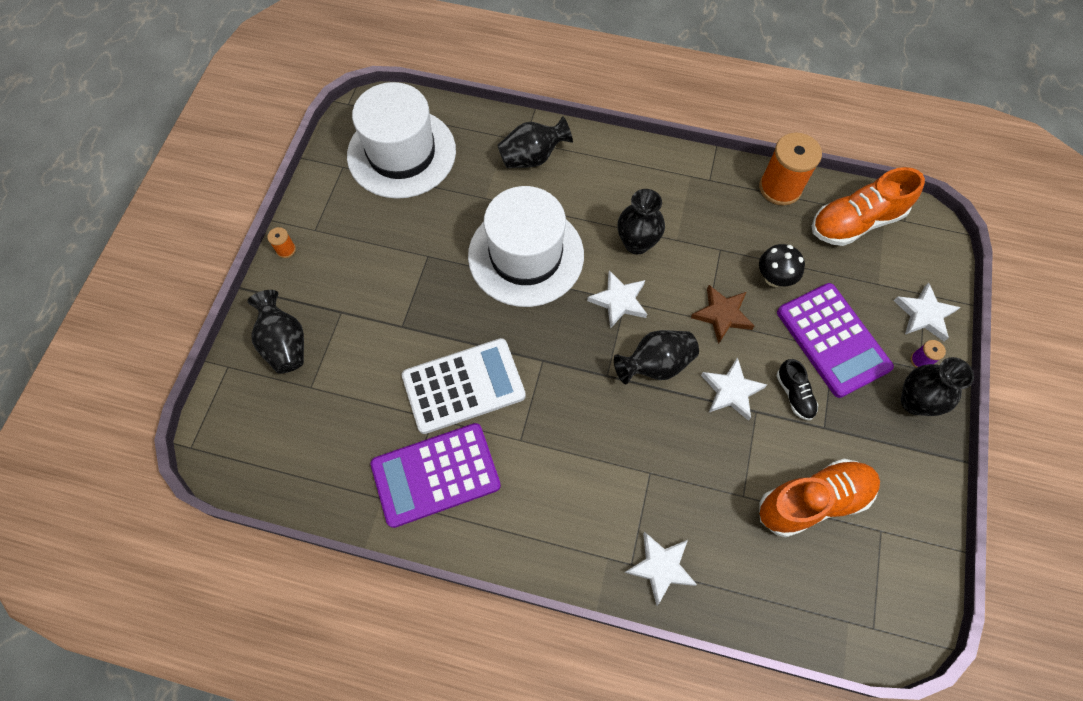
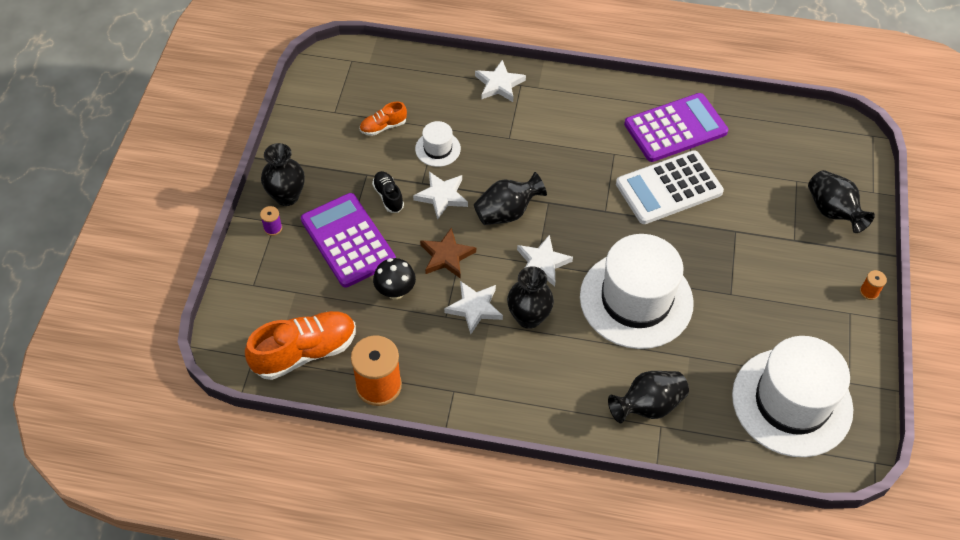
camera: 175 degrees right, 10 degrees down
orange shoe [759,459,880,537] -> orange shoe [360,101,407,136], size x0.51
white star [893,283,960,341] -> white star moved to [444,281,503,334]
none -> white hat [415,121,461,167]

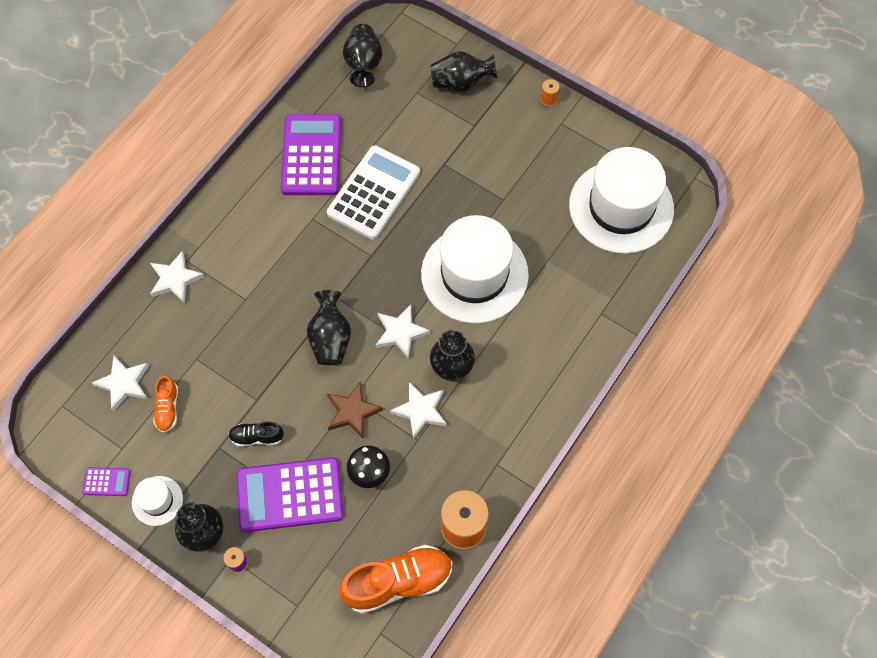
camera: 65 degrees left, 10 degrees up
orange shoe [245,311,356,380] -> orange shoe turned 75 degrees clockwise [338,545,453,614]
white star [413,172,468,220] -> white star moved to [92,356,149,412]
white hat [415,121,461,167] -> white hat moved to [132,476,183,526]
black vase [608,371,689,423] -> black vase moved to [343,24,382,87]
white calculator [616,150,724,224] -> white calculator turned 150 degrees counterclockwise [327,145,420,240]
none -> purple calculator [82,467,131,496]

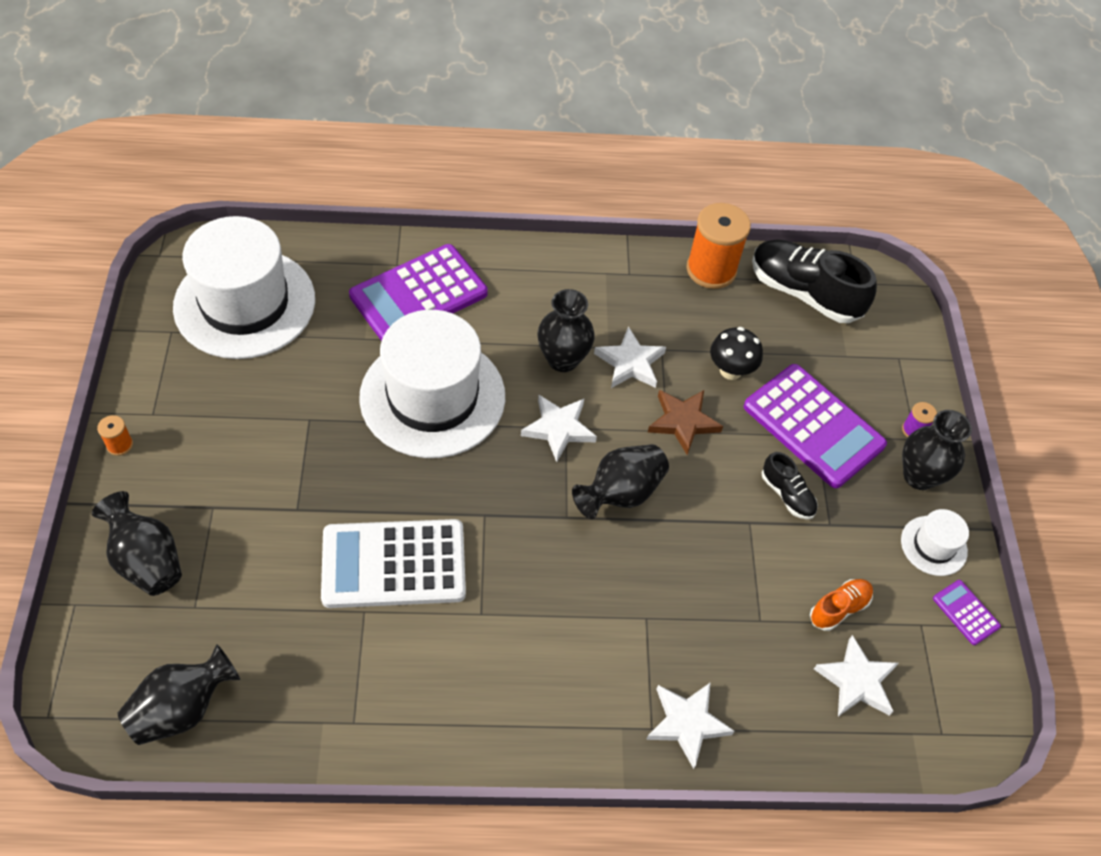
camera: 130 degrees left, 10 degrees down
purple calculator [281,114,341,195] -> purple calculator moved to [349,244,488,341]
orange shoe [338,545,453,614] -> black shoe [752,239,877,323]

